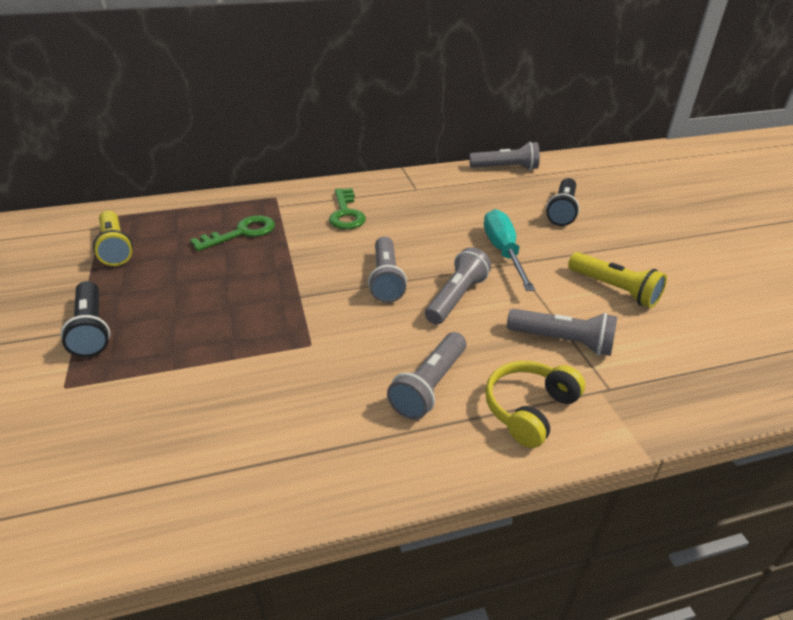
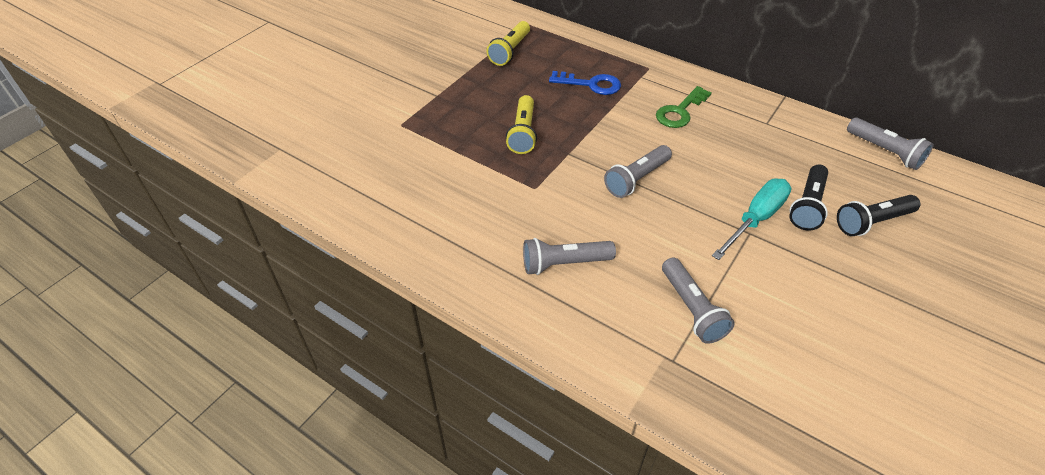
camera: 50 degrees right, 10 degrees up
black flashlight [61,281,110,357] -> black flashlight moved to [790,164,828,231]
green key [190,216,275,251] -> blue key [549,71,621,95]
grey flashlight [425,247,491,325] -> none
yellow headphones [485,361,585,448] -> none
yellow flashlight [568,252,667,308] -> yellow flashlight moved to [506,95,537,154]

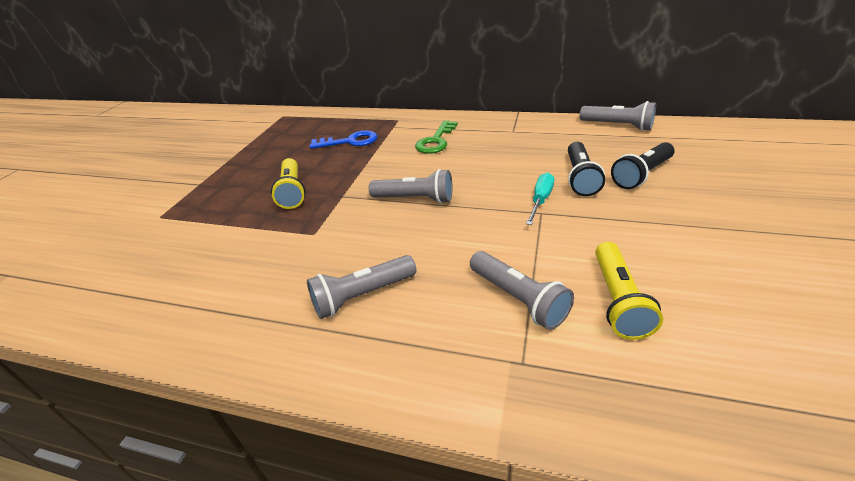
camera: 15 degrees left, 10 degrees down
yellow flashlight [486,21,530,66] -> yellow flashlight moved to [595,242,663,340]
grey flashlight [604,145,672,198] -> grey flashlight turned 105 degrees counterclockwise [369,169,452,204]
turquoise screwdriver [712,178,791,260] -> turquoise screwdriver [526,173,554,225], size x0.64

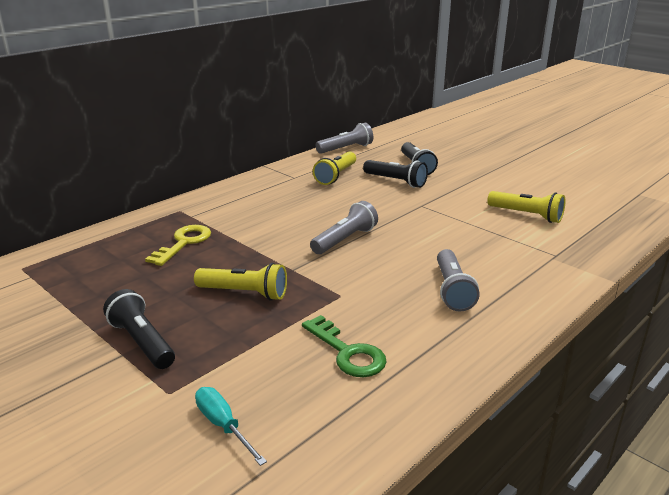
camera: 65 degrees left, 10 degrees down
blue key [310,130,377,149] -> yellow key [145,225,211,266]
green key [415,120,458,154] -> green key moved to [302,315,387,377]
grey flashlight [470,251,574,330] -> none
turquoise screwdriver [526,173,554,225] -> turquoise screwdriver moved to [195,387,267,466]
none -> black flashlight [103,289,175,369]
none -> yellow flashlight [313,151,356,185]

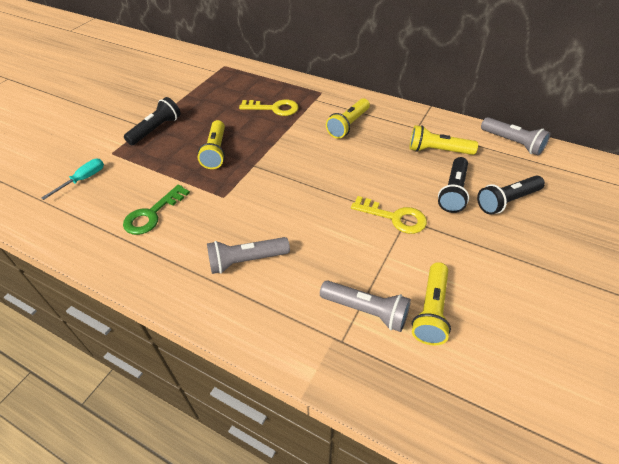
camera: 75 degrees right, 20 degrees up
grey flashlight [310,201,378,254] -> grey flashlight moved to [320,280,411,332]
none -> yellow flashlight [326,98,370,139]
none -> yellow key [351,196,427,234]

